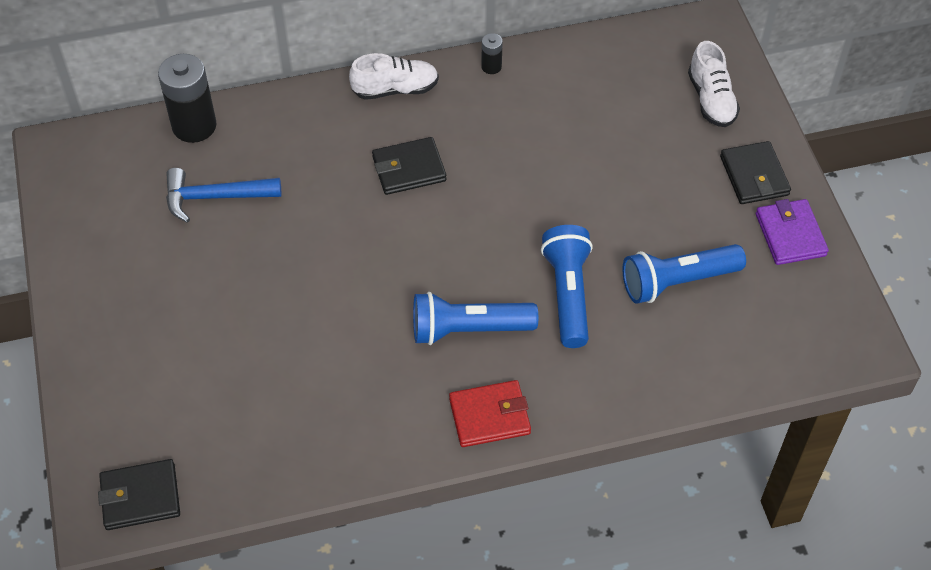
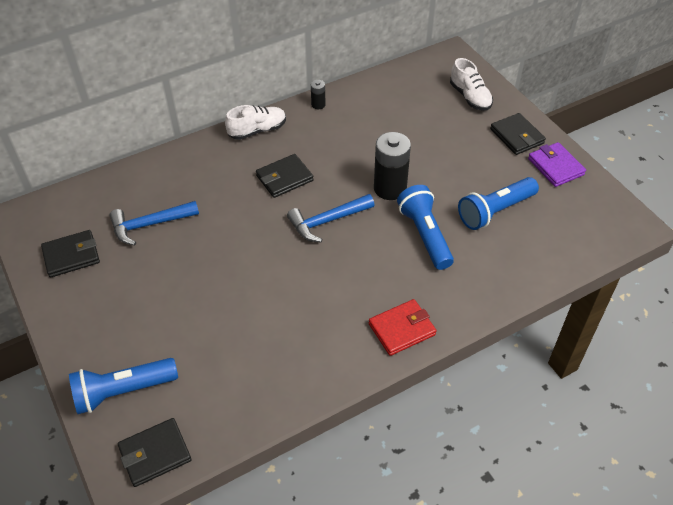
camera: 15 degrees left, 5 degrees down
black battery [158,54,217,143] -> black battery moved to [374,132,411,200]
blue flashlight [413,292,538,345] -> blue flashlight moved to [69,358,178,414]
none -> black wallet [41,230,100,278]
none -> blue hammer [287,194,374,242]

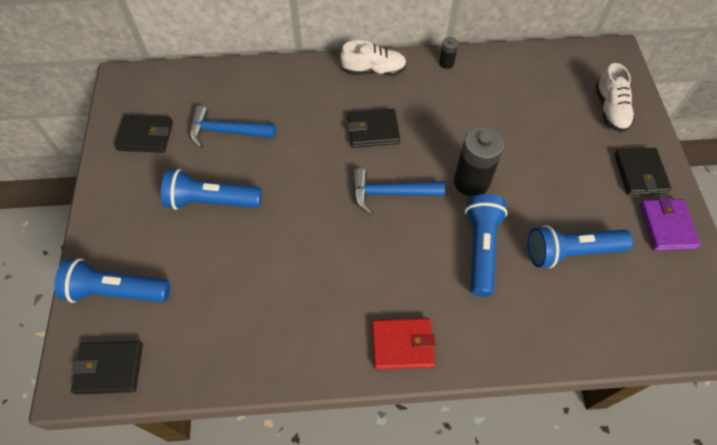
camera: 25 degrees right, 10 degrees up
none -> blue flashlight [161,169,262,210]

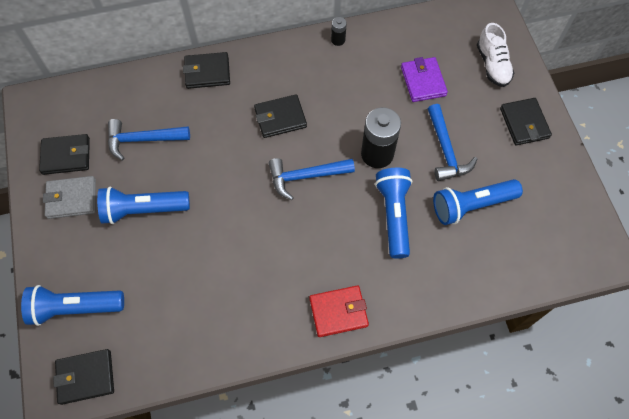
camera: 10 degrees left, 5 degrees up
white shoe [340,40,407,76] -> none
purple wallet [640,197,701,250] -> purple wallet moved to [401,57,448,102]
none -> grey wallet [43,176,96,219]
none -> black wallet [183,52,230,89]
none -> blue hammer [428,104,477,181]

